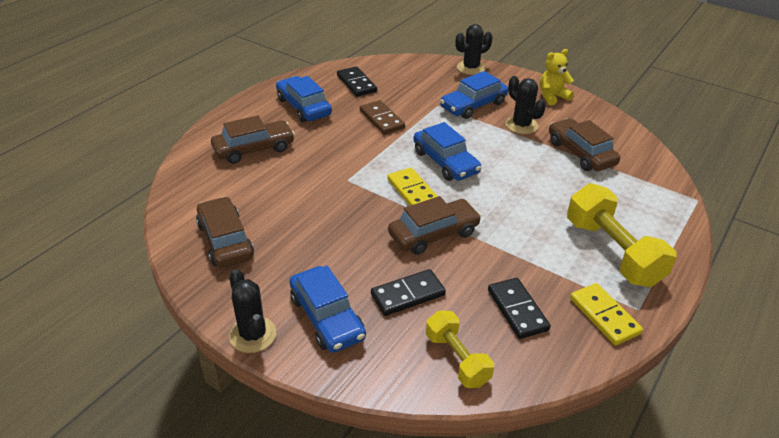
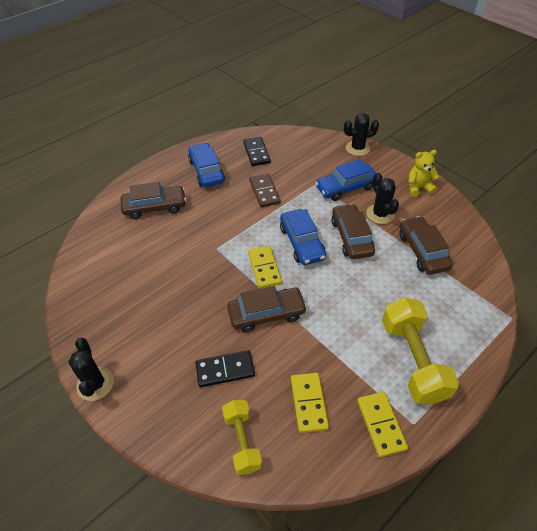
camera: 15 degrees right, 10 degrees up
brown car [196,197,254,268] -> brown car moved to [331,204,375,259]
blue car [289,265,366,353] -> none
black domino [488,278,551,339] -> yellow domino [291,373,329,433]

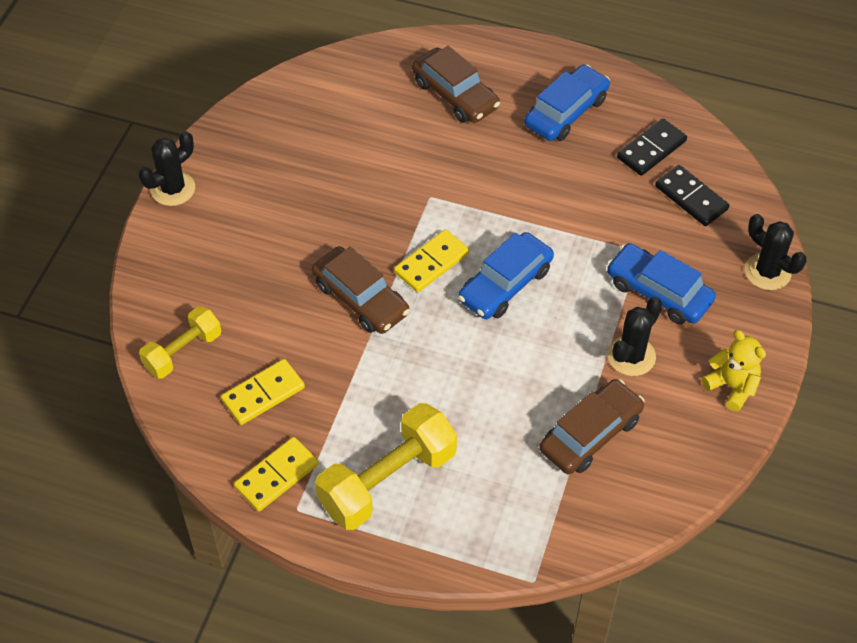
camera: 60 degrees right, 5 degrees up
black domino [195,350,255,387] -> black domino moved to [655,165,729,226]
brown domino [249,174,281,207] -> none
brown car [331,204,375,259] -> none

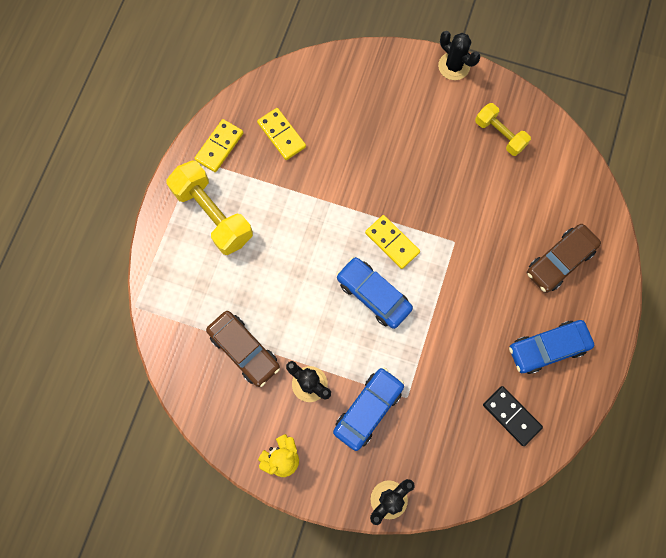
camera: 90 degrees right, 20 degrees up
yellow dumbbell [139,306,221,378] -> yellow dumbbell moved to [475,103,531,156]
yellow domino [234,437,319,511] -> yellow domino turned 75 degrees clockwise [194,119,243,172]
brown car [312,246,410,334] -> none
blue car [524,65,610,141] -> blue car turned 120 degrees clockwise [509,320,594,374]
black domino [655,165,729,226] -> none

